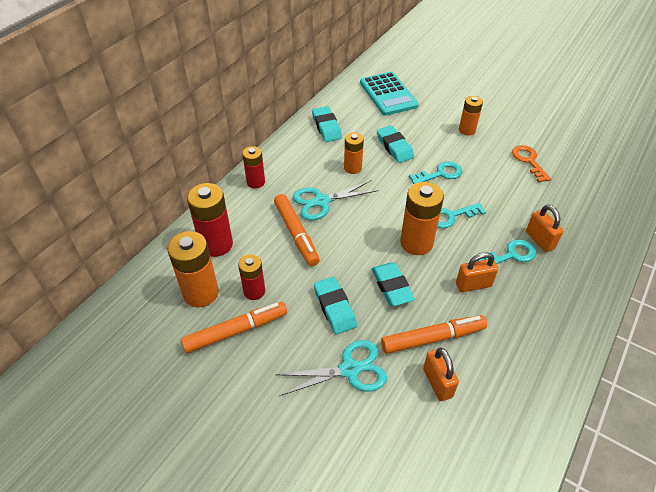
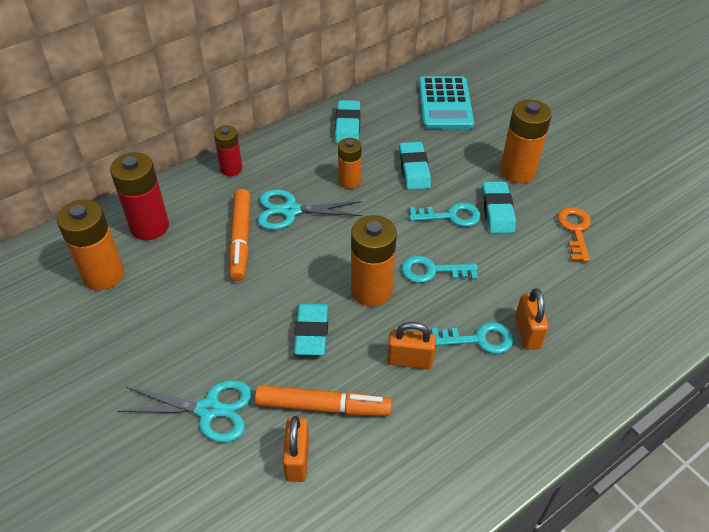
camera: 20 degrees right, 0 degrees up
orange marker [181,302,287,353] -> none
red battery [238,254,265,300] -> none
turquoise eraser [314,277,357,334] -> turquoise eraser moved to [482,181,516,234]
orange battery [459,96,483,136] -> orange battery [500,99,552,183], size x1.62

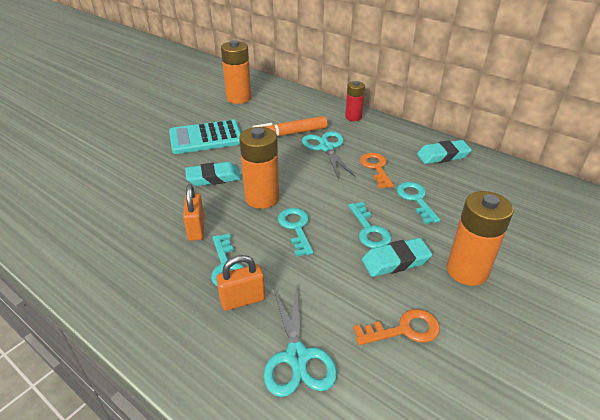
camera: 75 degrees right, 10 degrees down
red battery [110,152,169,240] -> none
turquoise scissors [118,380,253,443] -> turquoise scissors moved to [264,286,337,397]
orange marker [255,385,392,416] -> none
orange padlock [283,416,309,482] -> none
orange battery [338,138,362,189] -> orange key [360,153,394,189]
turquoise eraser [399,142,431,190] -> turquoise key [396,182,440,224]
turquoise calculator [419,76,474,129] -> turquoise calculator moved to [169,120,241,154]

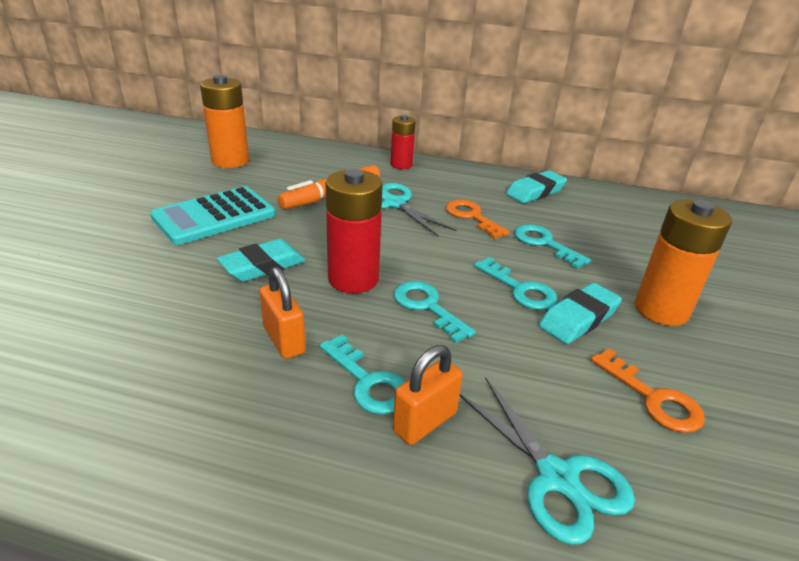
camera: 25 degrees left, 5 degrees down
orange battery [239,127,279,209] -> red battery [325,169,383,293]
orange key [353,309,440,345] -> orange key turned 90 degrees clockwise [591,349,705,433]

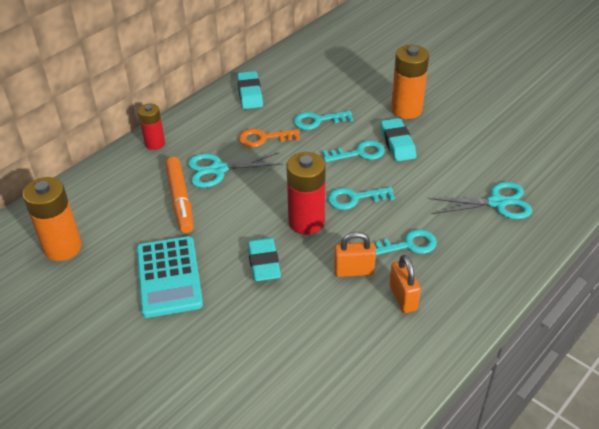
camera: 60 degrees left, 10 degrees up
orange padlock [393,345,463,445] -> orange padlock moved to [389,255,421,313]
orange key [591,349,705,433] -> none

